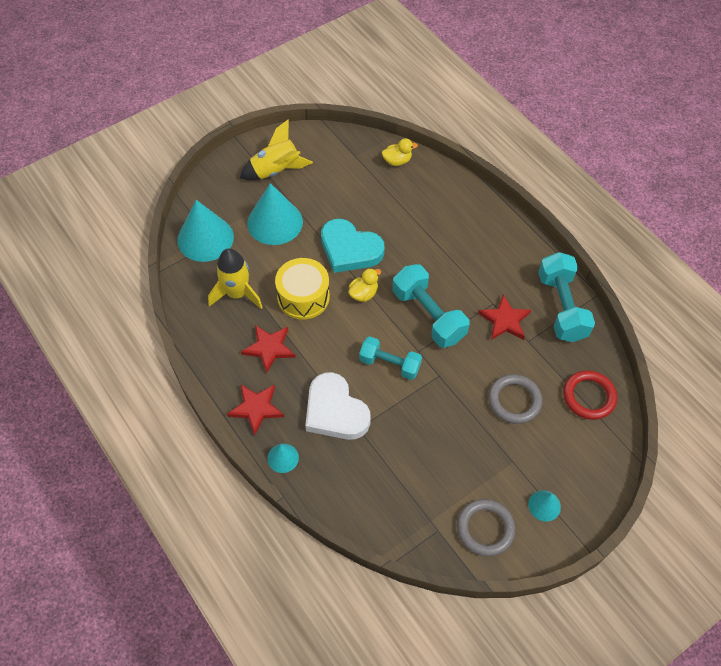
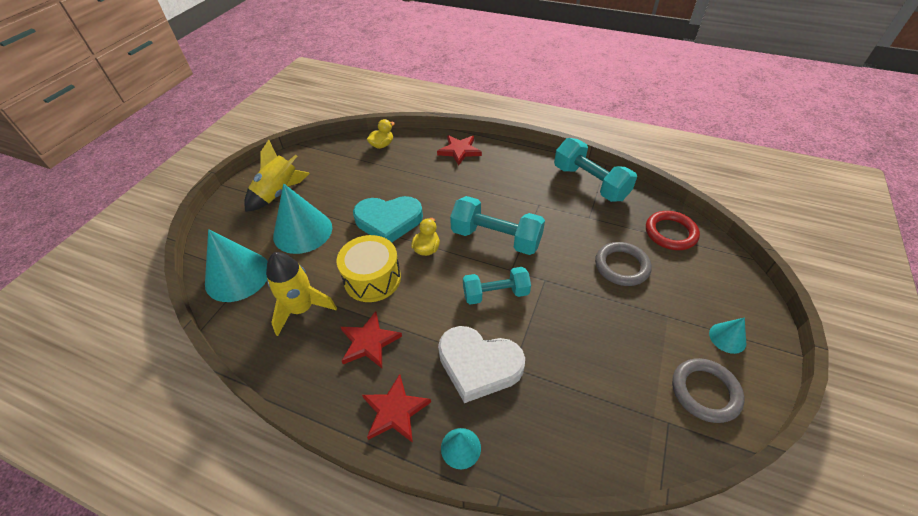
camera: 30 degrees left, 10 degrees down
red star [478,294,531,340] -> red star moved to [437,135,482,166]

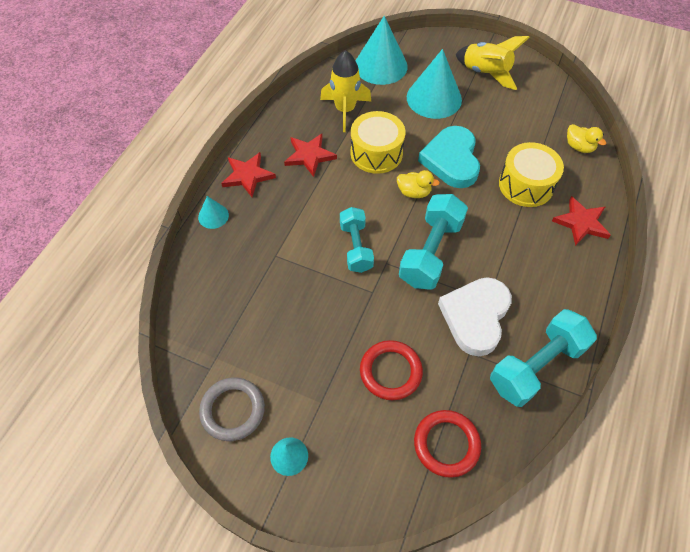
camera: 90 degrees right, 10 degrees up
white heart [438,326,525,403] -> white heart moved to [438,277,512,356]
grey ring [595,242,652,286] -> red ring [360,340,423,400]
none -> yellow drum [499,142,564,207]

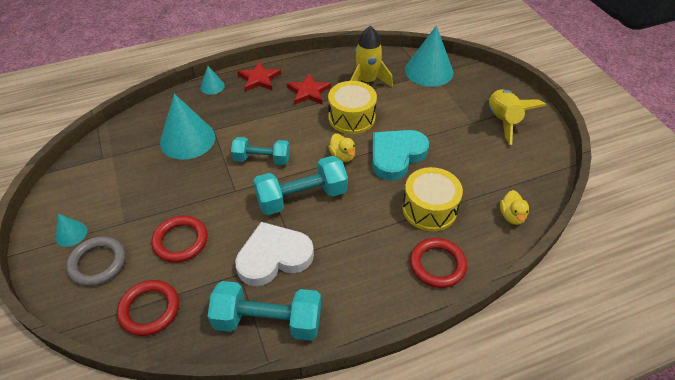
camera: 45 degrees right, 10 degrees down
grey ring [199,377,265,441] -> grey ring moved to [66,236,126,286]
turquoise dumbbell [340,207,374,273] -> turquoise dumbbell turned 60 degrees clockwise [231,137,290,165]
turquoise cone [407,49,462,119] -> turquoise cone moved to [160,94,215,160]
red star [552,196,611,246] -> red ring [410,238,467,288]

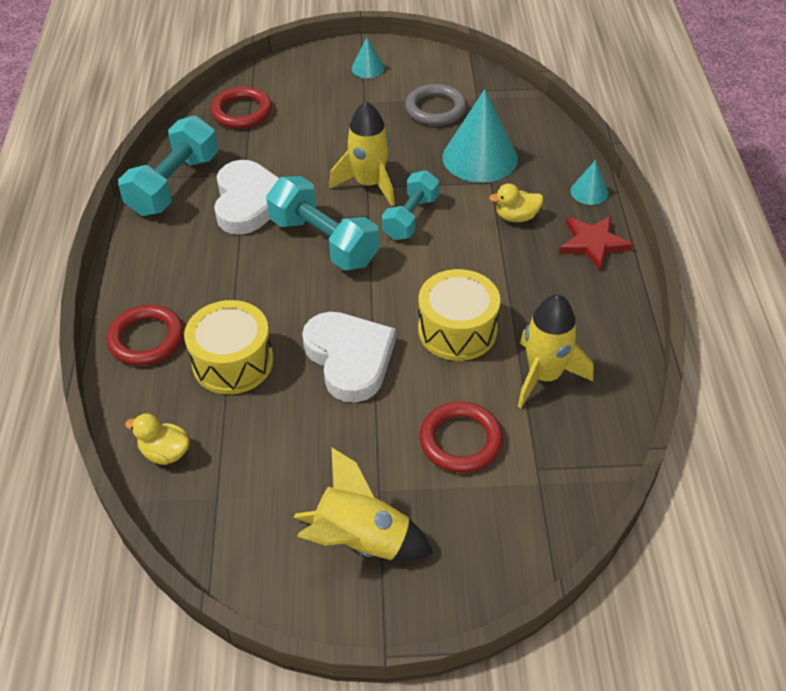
camera: 110 degrees right, 0 degrees up
grey ring [66,236,126,286] -> grey ring moved to [405,84,467,126]
red ring [151,215,208,263] -> red ring moved to [419,401,503,473]
turquoise dumbbell [253,156,348,215] -> turquoise dumbbell turned 45 degrees counterclockwise [266,176,380,270]
red star [286,74,331,105] -> none
yellow duck [328,133,355,162] -> yellow duck moved to [489,183,543,222]
turquoise heart [372,130,429,181] -> white heart [302,312,396,403]
turquoise cone [405,26,453,87] -> none
none -> yellow rocket [329,101,395,206]

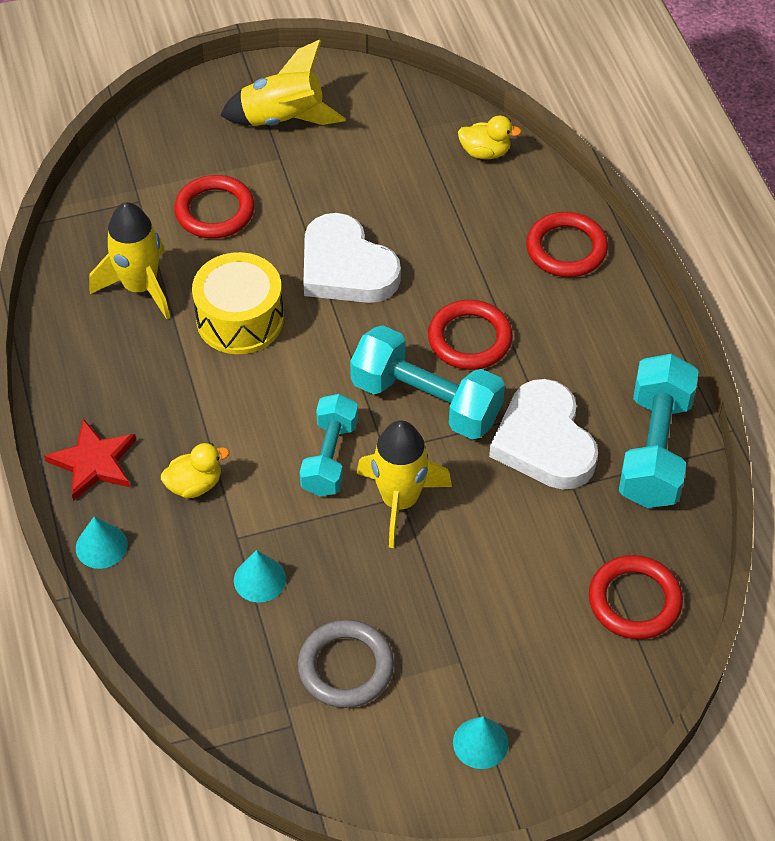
camera: 165 degrees right, 5 degrees up
yellow drum [184,300,274,394] -> none
turquoise cone [443,89,518,183] -> turquoise cone [234,550,286,602], size x0.48
none -> red ring [428,300,513,370]

